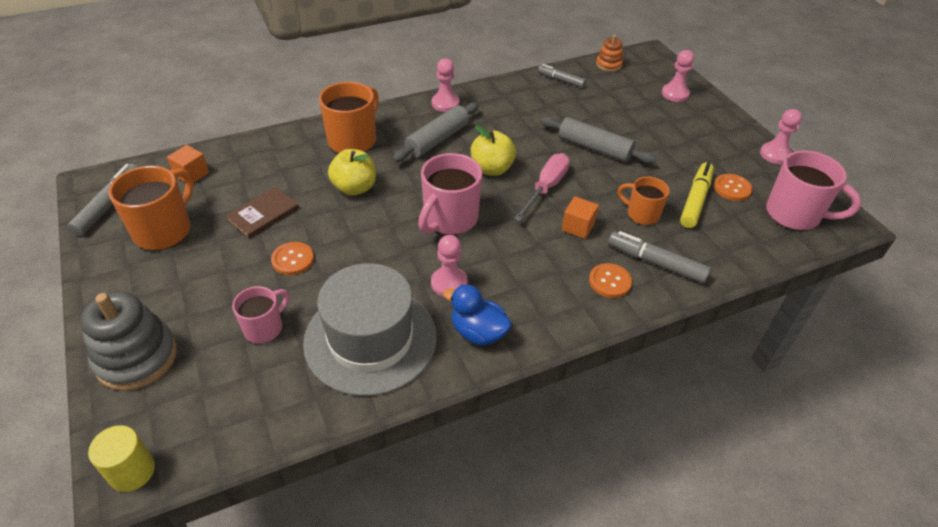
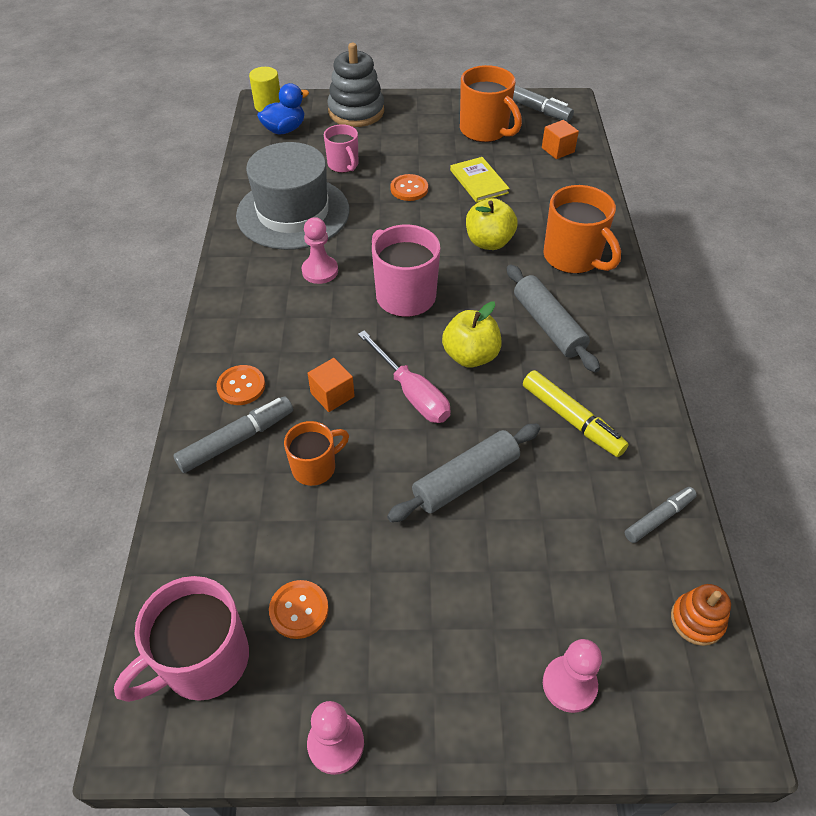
camera: 115 degrees right, 5 degrees up
brown book [225,187,299,238] -> yellow book [450,157,510,203]
pink pawn [432,58,459,112] -> none
blue duck [443,284,512,345] -> blue duck moved to [257,83,309,134]
yellow marker [680,162,714,228] -> yellow marker moved to [523,370,629,457]

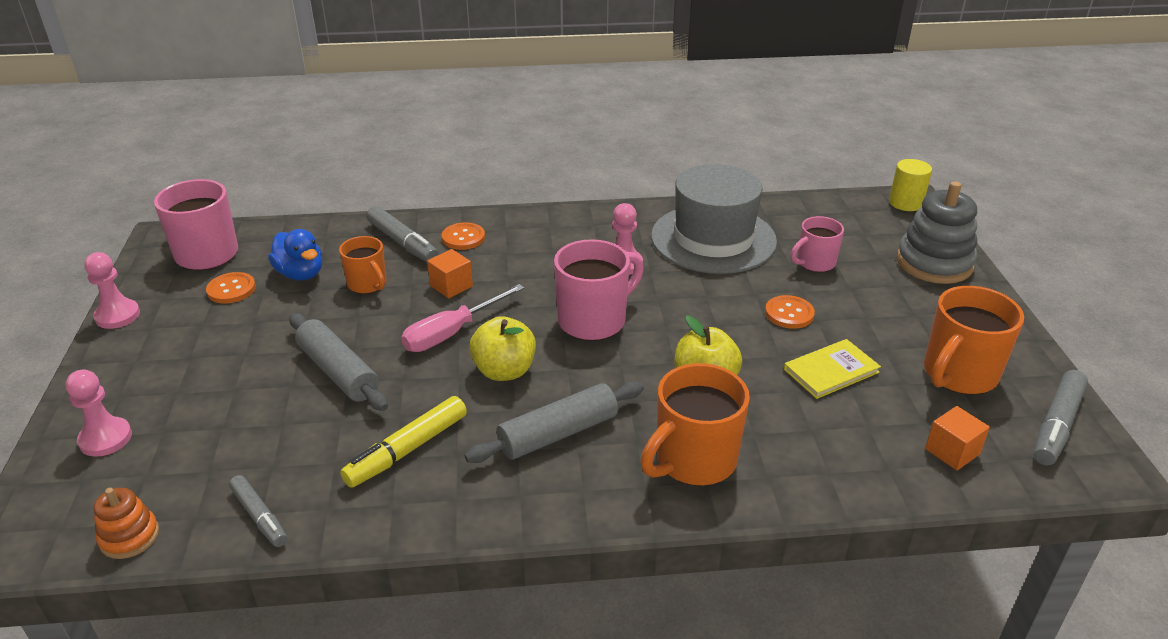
camera: 85 degrees right, 15 degrees down
blue duck [257,83,309,134] -> blue duck moved to [268,229,322,280]

